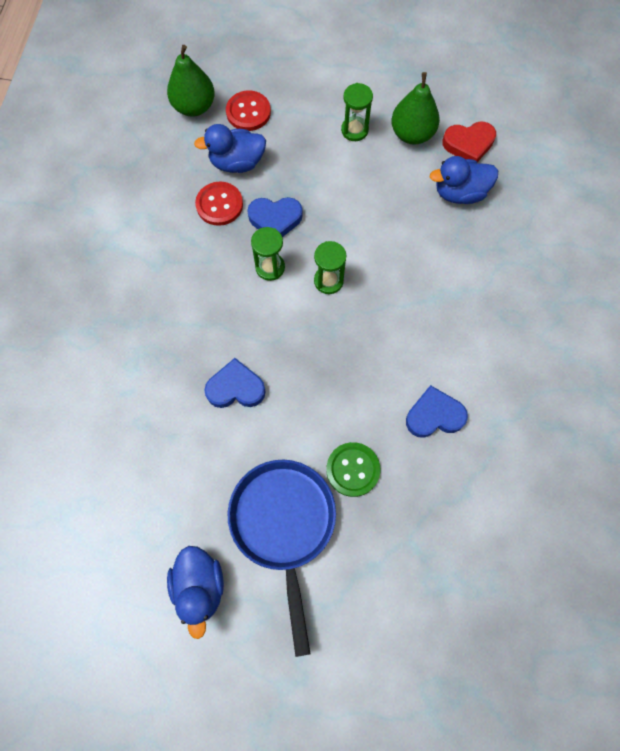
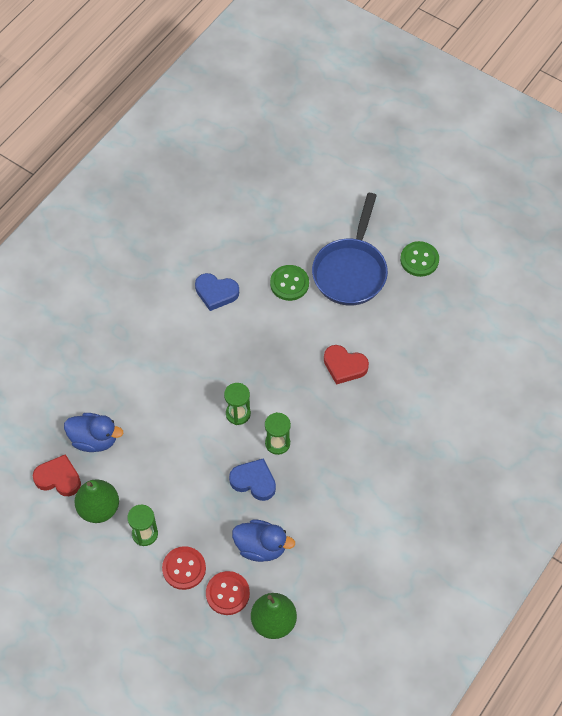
camera: 155 degrees left, 10 degrees down
blue duck [167,546,224,639] -> green button [400,241,439,277]
red button [195,182,243,226] -> red button moved to [162,546,206,590]
blue heart [204,358,266,408] -> red heart [324,345,369,385]

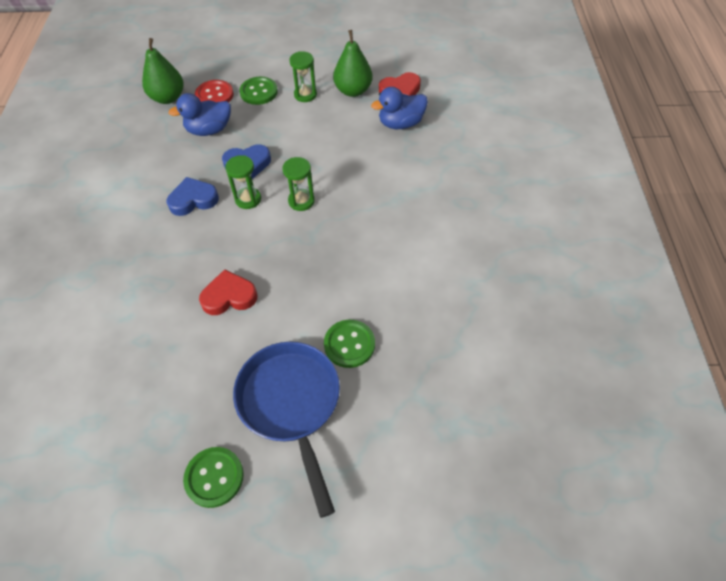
camera: 145 degrees right, 5 degrees down
red button [162,546,206,590] -> green button [239,77,278,105]
blue heart [195,273,239,311] -> blue heart moved to [166,177,219,216]

